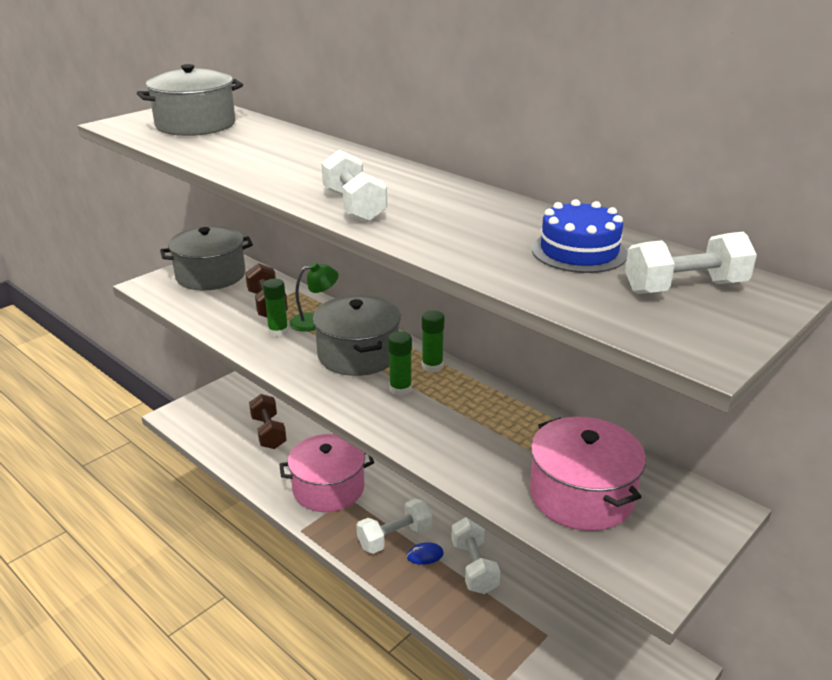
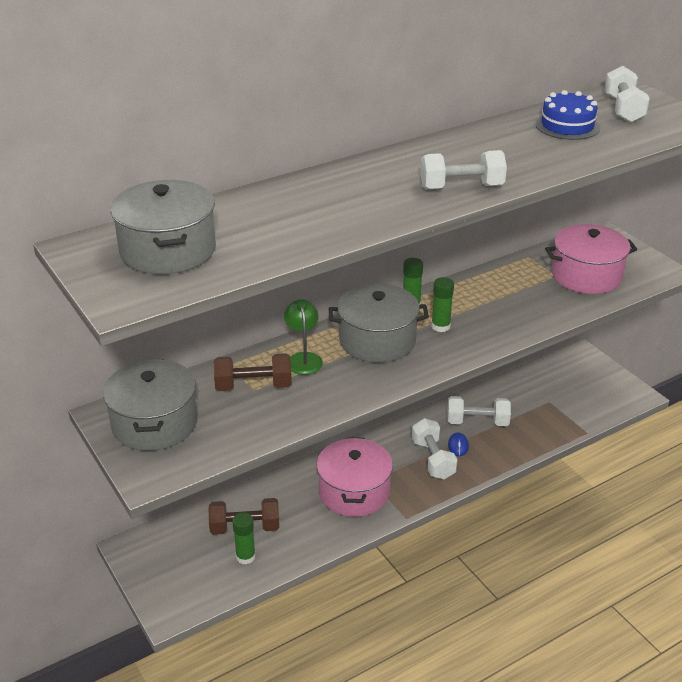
camera: 75 degrees left, 5 degrees up
green glue stick [263,279,288,337] -> green glue stick moved to [232,512,256,565]

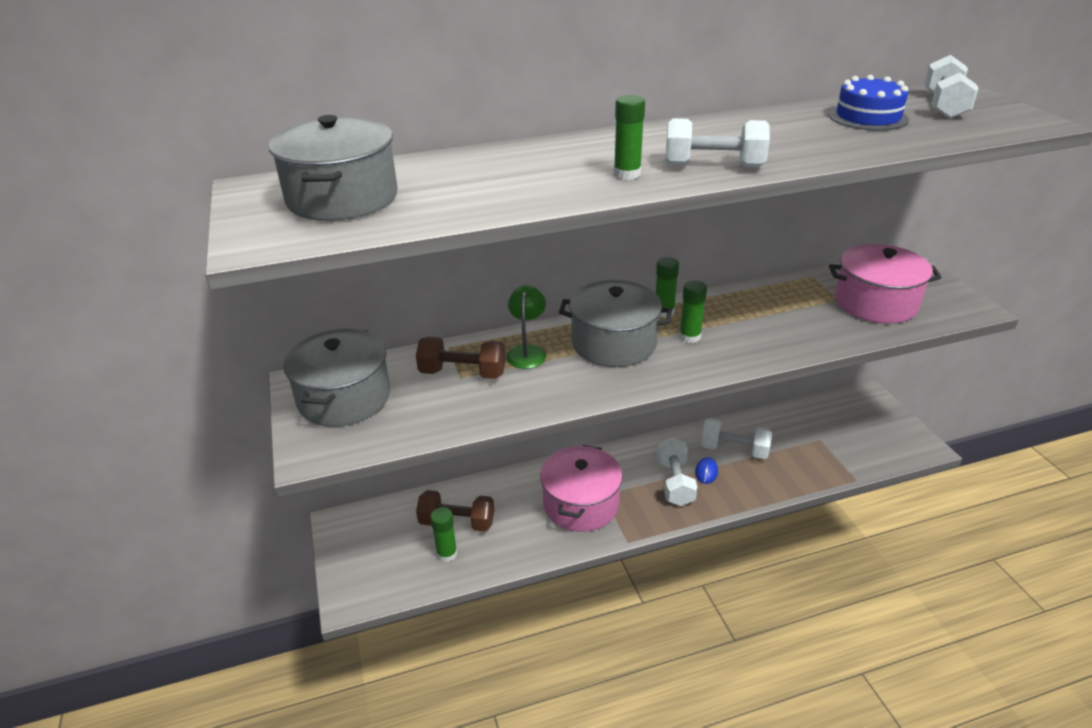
camera: 15 degrees right, 0 degrees up
none -> green glue stick [614,95,645,180]

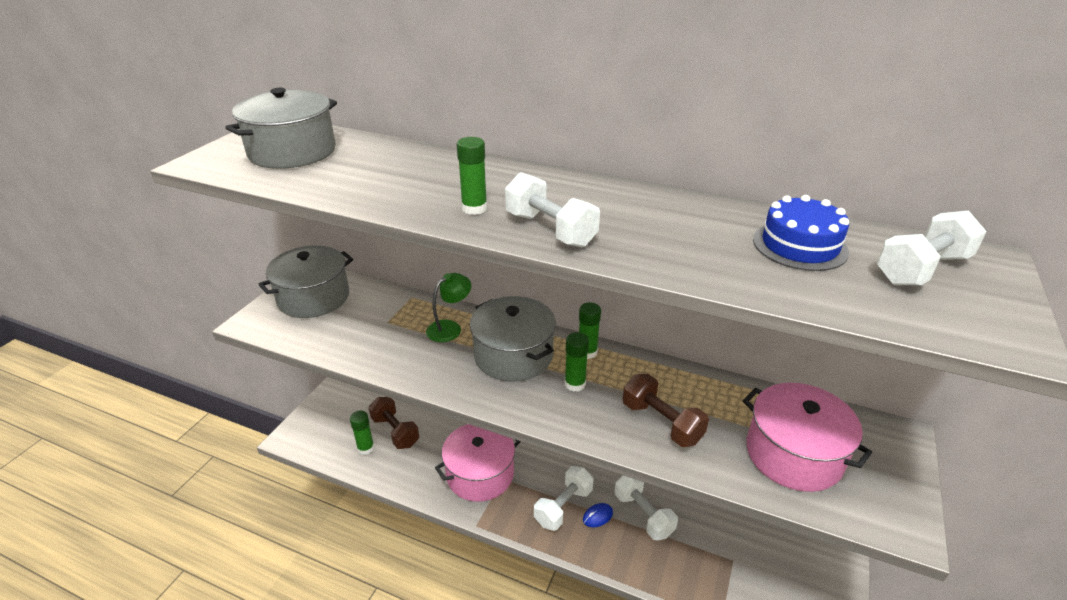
camera: 40 degrees right, 0 degrees up
brown dumbbell [416,337,506,379] -> brown dumbbell moved to [623,374,709,447]

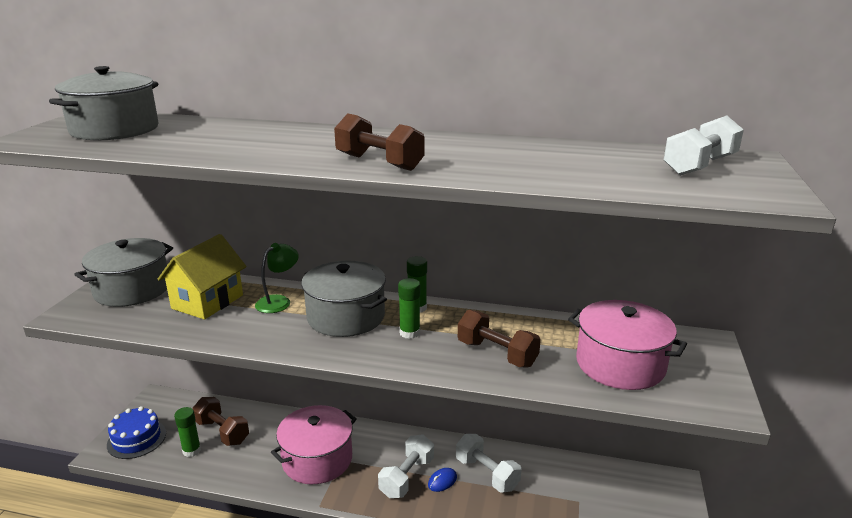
camera: 10 degrees left, 10 degrees down
green glue stick [457,137,487,215] -> none
white dumbbell [505,172,600,247] -> brown dumbbell [334,113,425,171]
blue cake [753,195,849,271] -> blue cake moved to [107,406,166,459]
none -> yellow house [157,234,246,320]

